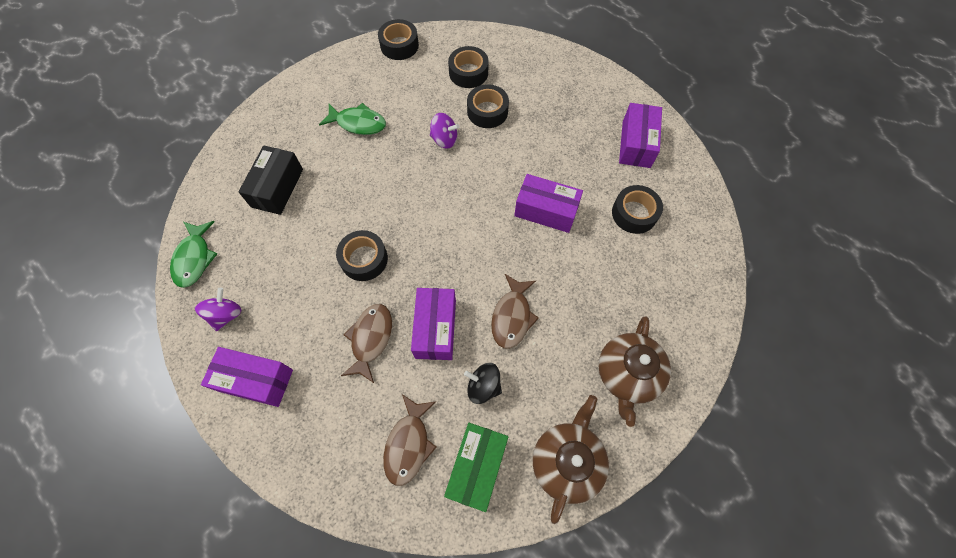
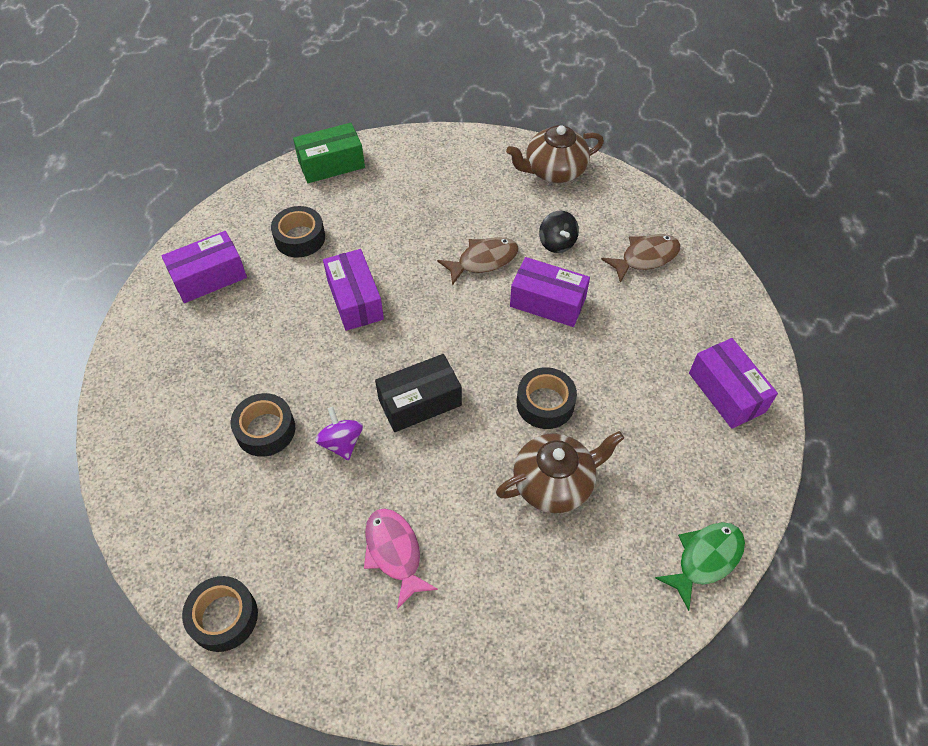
camera: 130 degrees left, 10 degrees down
purple spinning top [195,288,241,331] -> none
black box [238,145,303,215] -> black box moved to [375,354,462,432]
green fish [319,103,386,135] -> pink fish [364,508,438,609]
brown fish [341,304,392,383] -> none
purple box [411,288,456,360] -> purple box turned 60 degrees clockwise [510,257,590,327]
green box [444,423,508,512] -> green box moved to [293,123,365,183]
black tape [448,46,489,88] -> none
brown teapot [599,317,671,427] -> brown teapot moved to [496,431,624,513]

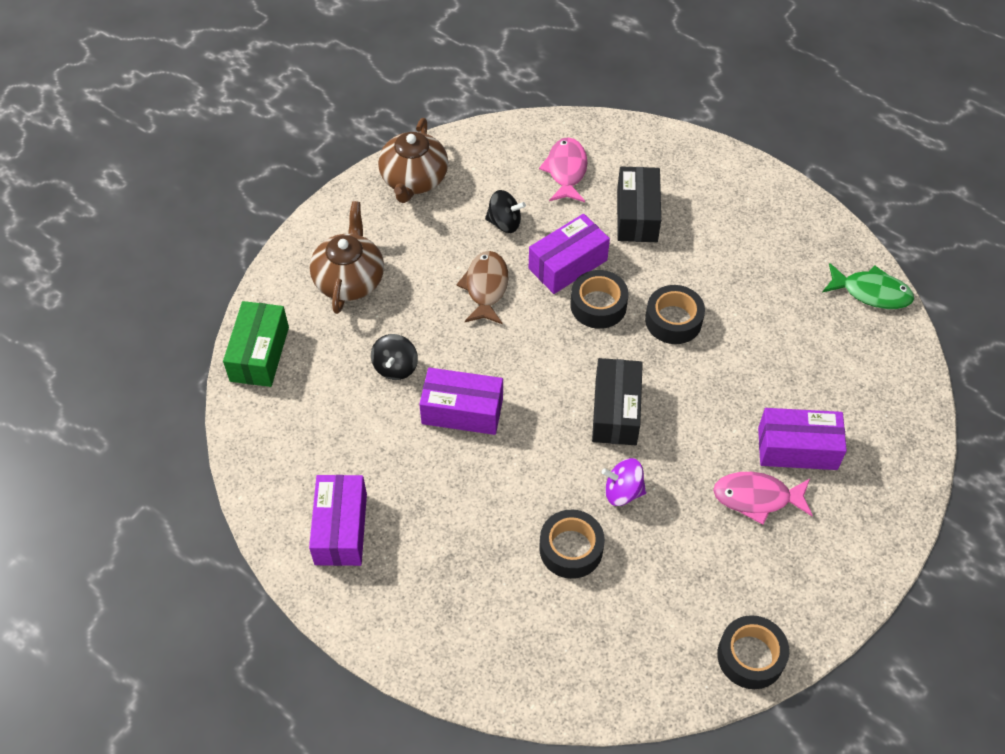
camera: 60 degrees left, 0 degrees up
black tape [271,206,325,258] -> black tape moved to [570,270,629,329]
brown teapot [496,431,624,513] -> brown teapot moved to [310,201,384,314]
brown fish [601,234,680,283] -> pink fish [539,138,588,202]
green fish [655,522,745,611] -> green fish turned 120 degrees clockwise [822,263,914,309]
purple box [689,338,778,429] -> purple box moved to [758,408,847,470]
none -> black spinning top [371,334,418,380]
none -> black box [617,166,661,242]

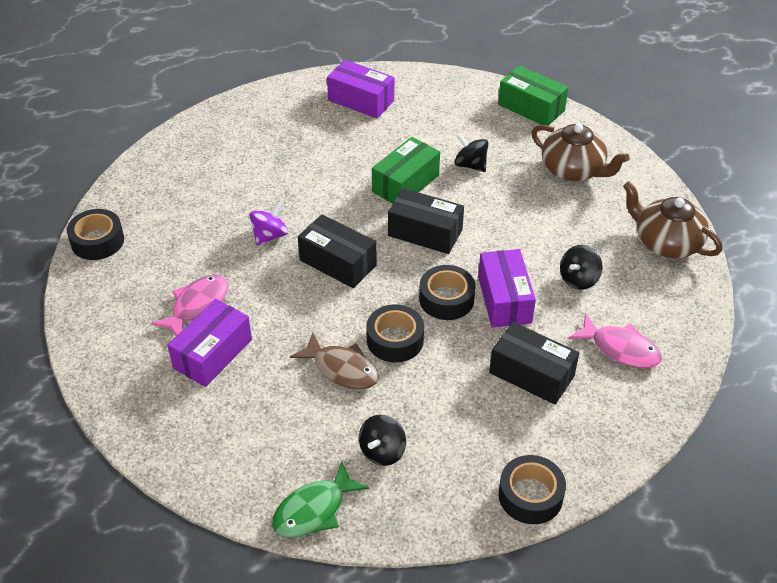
camera: 120 degrees right, 10 degrees down
purple box [419,367,503,435] -> green box [372,137,440,203]
brown fish [456,251,508,324] -> brown fish moved to [290,333,379,390]
black tape [539,510,605,579] -> black tape moved to [499,455,566,524]
none -> black spinning top [359,415,406,466]
none -> black box [388,188,464,254]

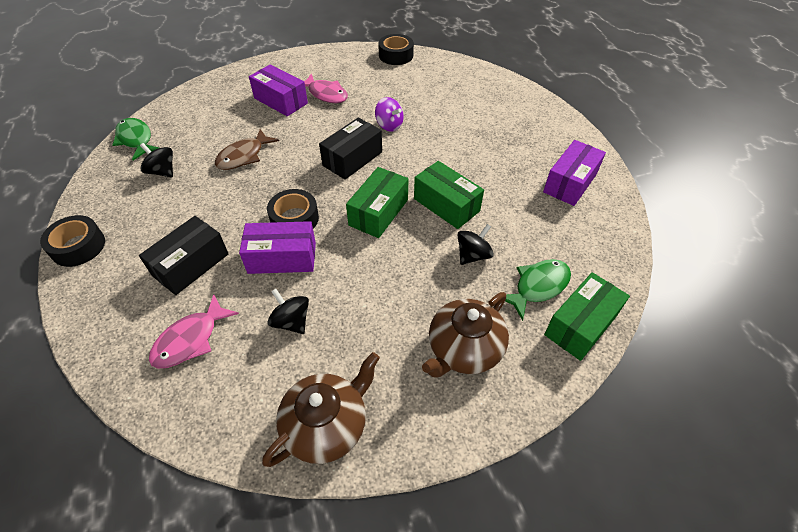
camera: 95 degrees right, 5 degrees up
black tape [366,304,424,362] -> none
black box [388,188,464,254] -> green box [346,167,409,238]
none -> green fish [505,259,571,321]

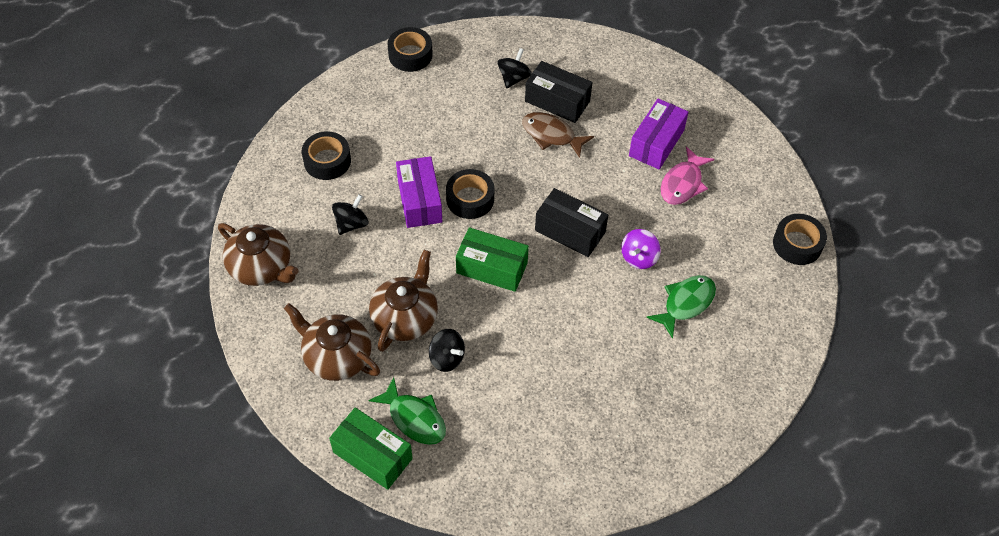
camera: 80 degrees right, 5 degrees up
green fish [112,118,159,161] -> green fish moved to [646,275,716,339]
black box [139,216,229,295] -> black box moved to [525,61,593,123]
pink fish [149,294,239,368] -> black tape [302,131,351,180]
green box [414,161,484,229] -> none
purple box [543,140,606,206] -> none
none -> brown teapot [369,250,438,352]

